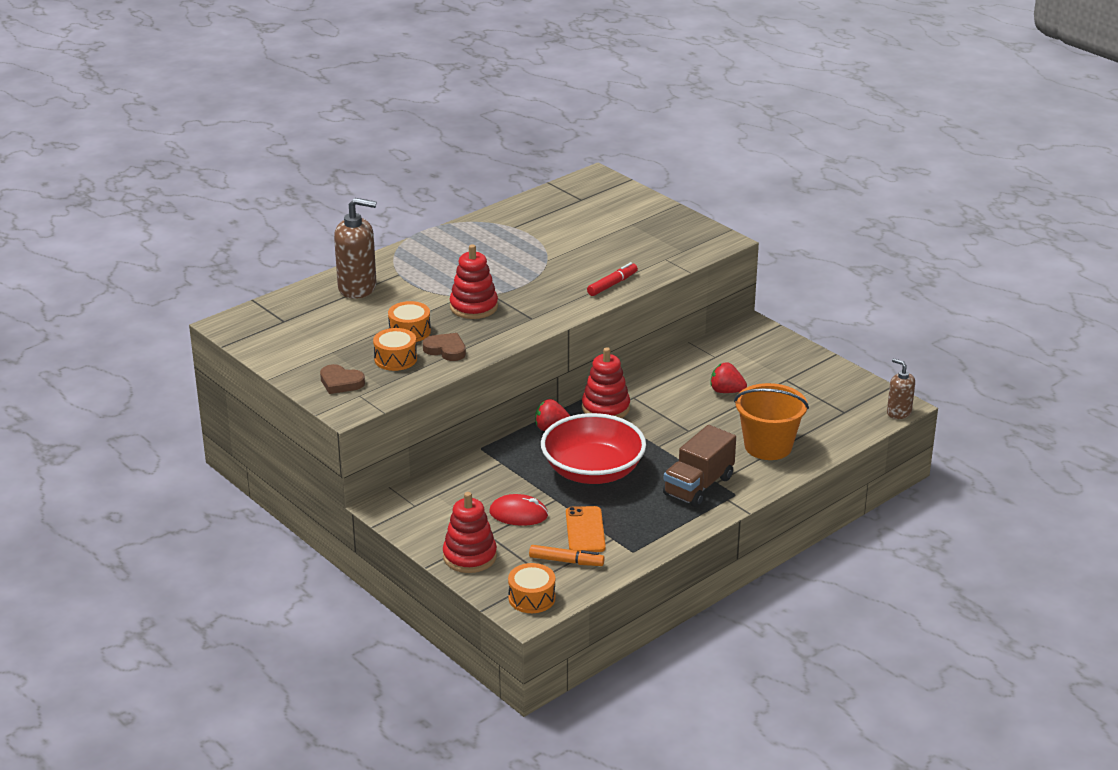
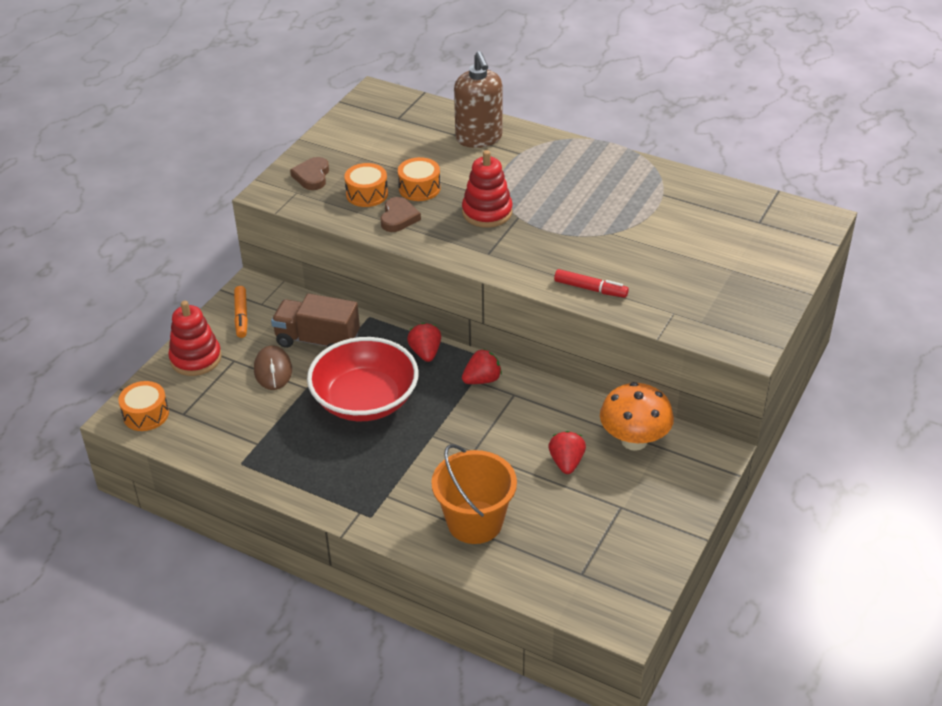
camera: 70 degrees right, 10 degrees up
red mouse [489,494,548,526] -> brown mouse [254,346,292,390]
orange marker [529,545,605,566] -> orange marker moved to [234,286,248,338]
orange phone [566,506,606,552] -> none
red stacking toy [582,347,630,418] -> red strawberry [462,349,502,384]
brown truck [663,425,736,507] -> brown truck moved to [271,294,360,348]
brown soap dispenser [887,358,915,419] -> none
none -> orange mushroom [600,382,674,451]

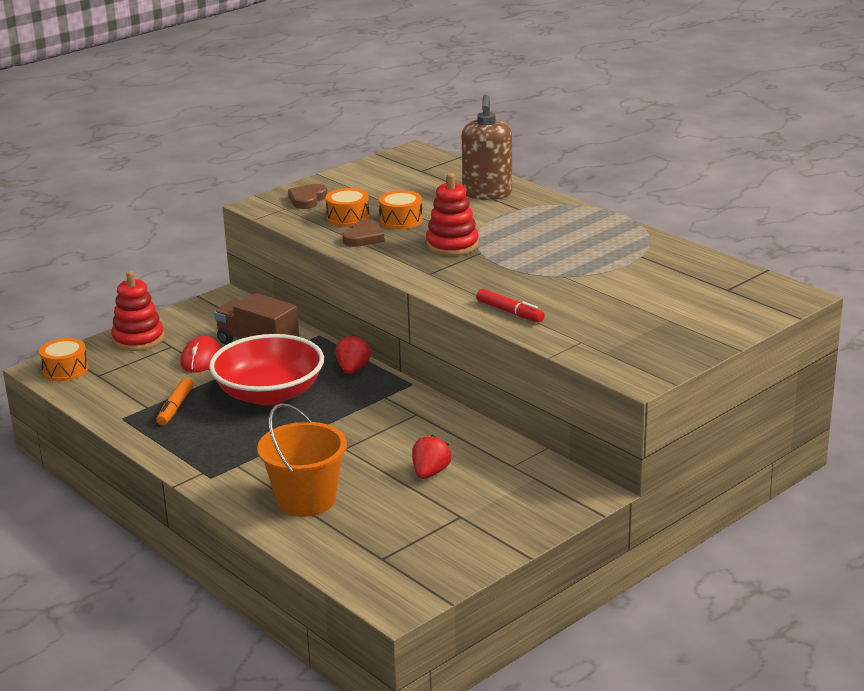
camera: 20 degrees right, 15 degrees down
orange marker [234,286,248,338] -> orange marker moved to [156,378,193,425]
brown mouse [254,346,292,390] -> red mouse [180,336,221,373]
red strawberry [462,349,502,384] -> none
orange mushroom [600,382,674,451] -> none

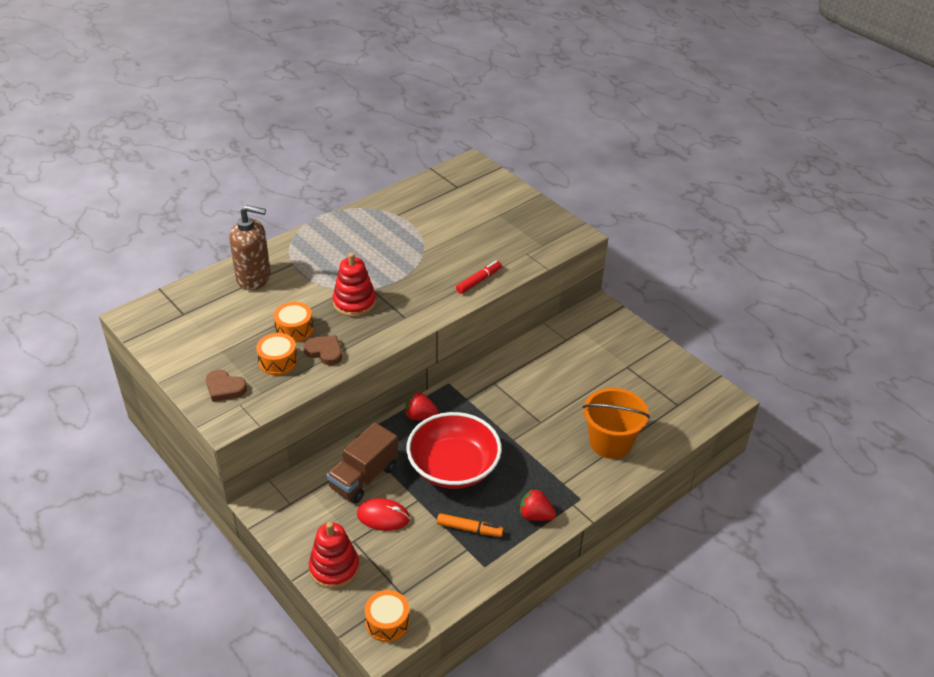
camera: 90 degrees left, 15 degrees up
red strawberry [412,435,451,479] -> red strawberry moved to [520,489,556,521]

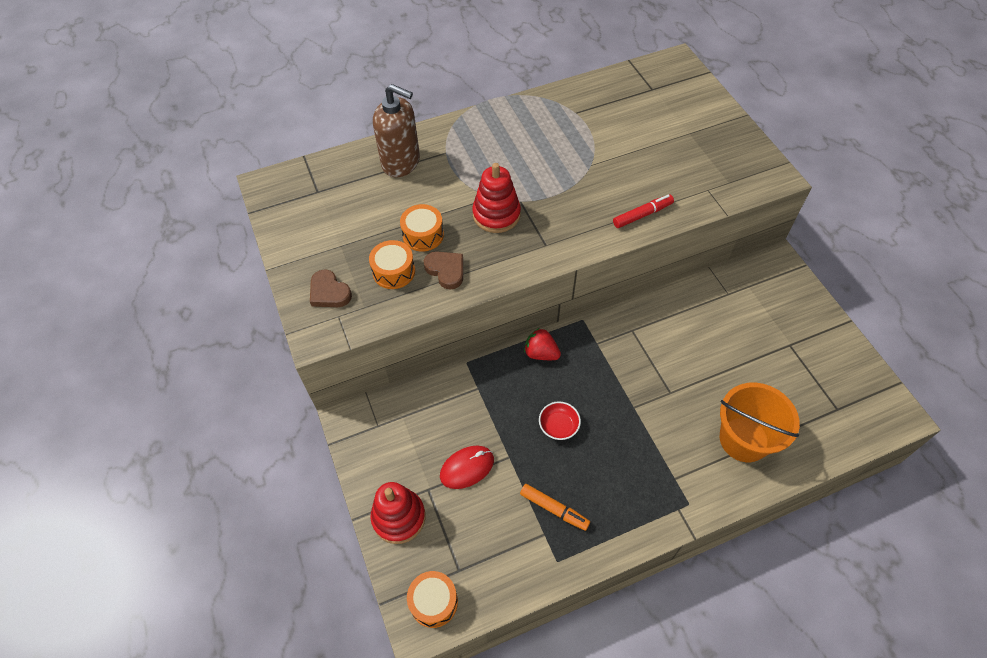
camera: 20 degrees right, 15 degrees up
brown truck [327,423,398,503] -> none
red mouse [357,498,410,531] -> red mouse turned 60 degrees counterclockwise [440,446,494,489]
red bowl [406,412,502,489] -> red bowl [539,401,581,440], size x0.40
red strawberry [520,489,556,521] -> none

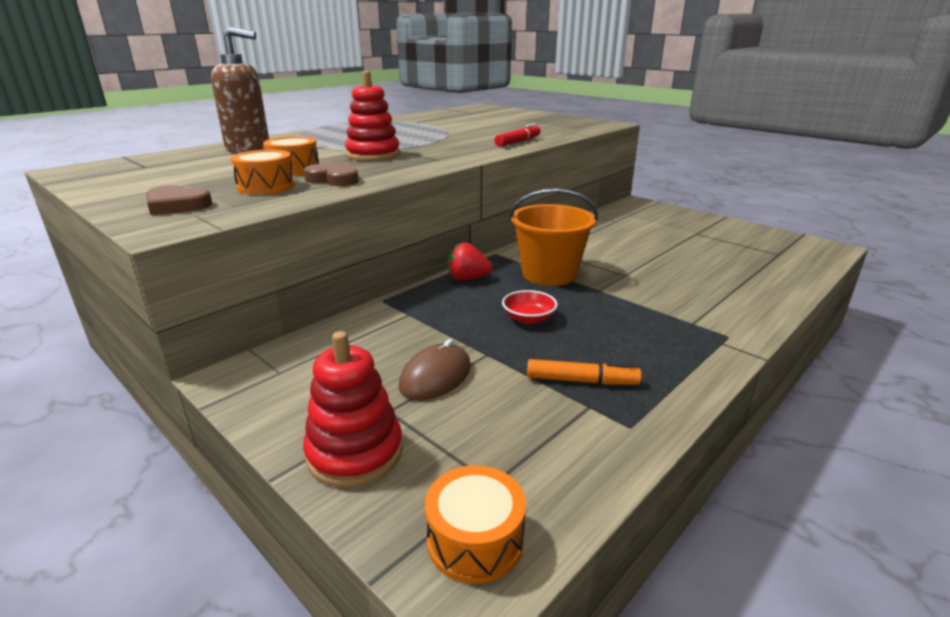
camera: 25 degrees left, 30 degrees down
red mouse [440,446,494,489] -> brown mouse [399,339,471,400]
orange bucket [720,383,800,462] -> orange bucket moved to [509,189,598,286]

